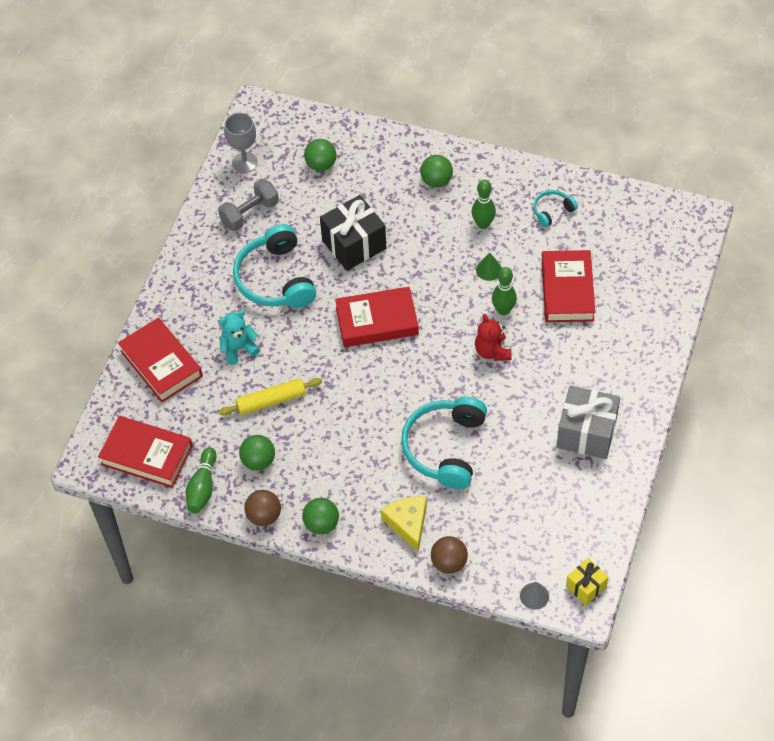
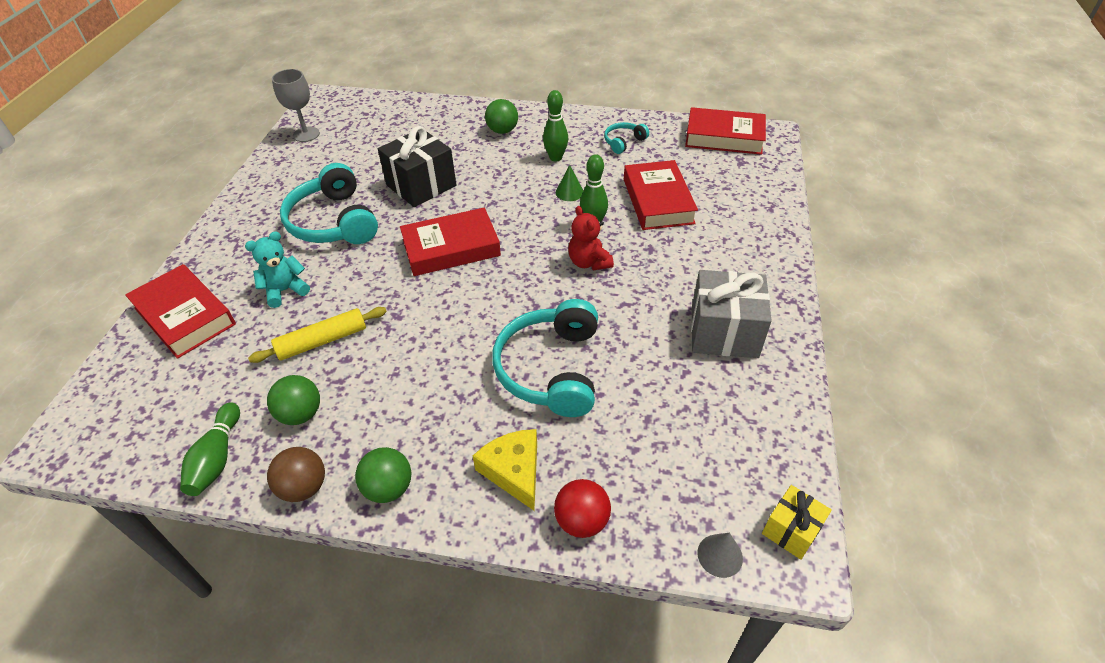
camera: 10 degrees left, 10 degrees down
red book [98,416,193,488] -> red book moved to [685,107,766,155]
grey dumbbell [218,179,279,231] -> none
green ball [304,139,336,171] -> none
brown ball [431,536,468,574] -> red ball [554,479,611,538]

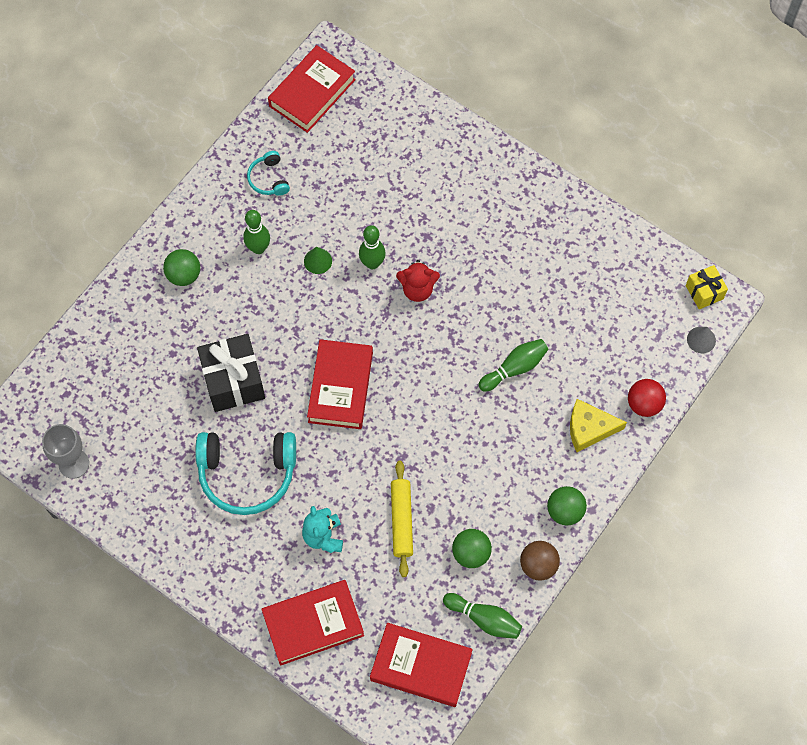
camera: 65 degrees left, 20 degrees up
turquoise headphones [492,299,598,417] -> green bowling pin [479,339,549,392]
red book [624,160,698,230] -> red book moved to [370,623,473,707]
grey gift [691,270,772,358] -> none

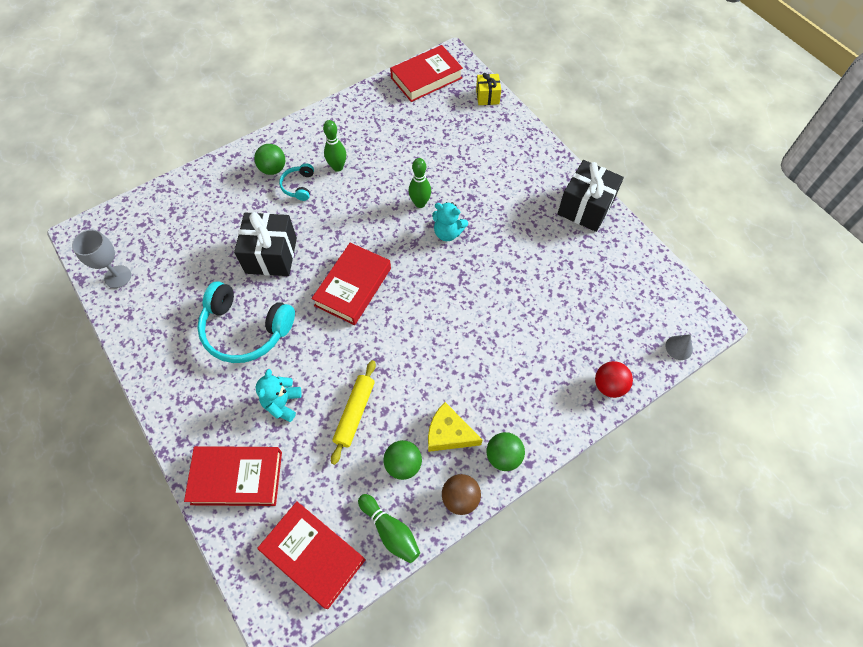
camera: 20 degrees right, 5 degrees down
turquoise headphones [247,151,290,196] -> turquoise headphones moved to [279,163,314,201]
green cone [304,247,332,274] -> none
red teddy bear [396,260,440,302] -> turquoise teddy bear [432,202,468,241]
green bowling pin [479,339,549,392] -> none
yellow cheese [570,399,627,452] -> yellow cheese moved to [428,402,482,452]
yellow gift [685,265,728,309] -> yellow gift moved to [476,73,501,105]
none -> black gift [558,160,624,232]

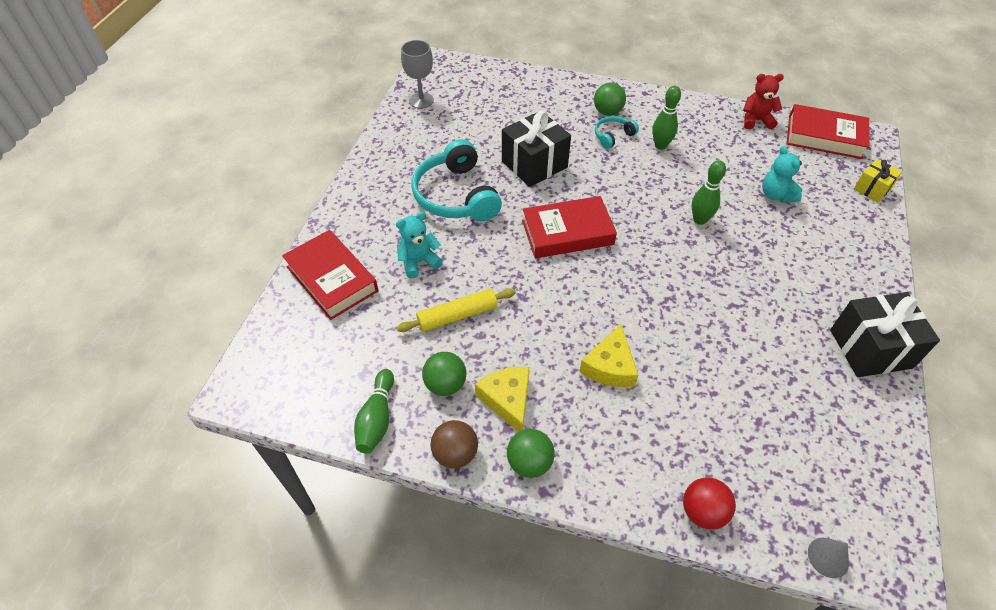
camera: 50 degrees right, 10 degrees down
red book [258,501,366,609] -> none
turquoise teddy bear [432,202,468,241] -> turquoise teddy bear moved to [762,146,802,203]
none -> yellow cheese [579,324,638,387]
none -> red teddy bear [743,74,784,129]

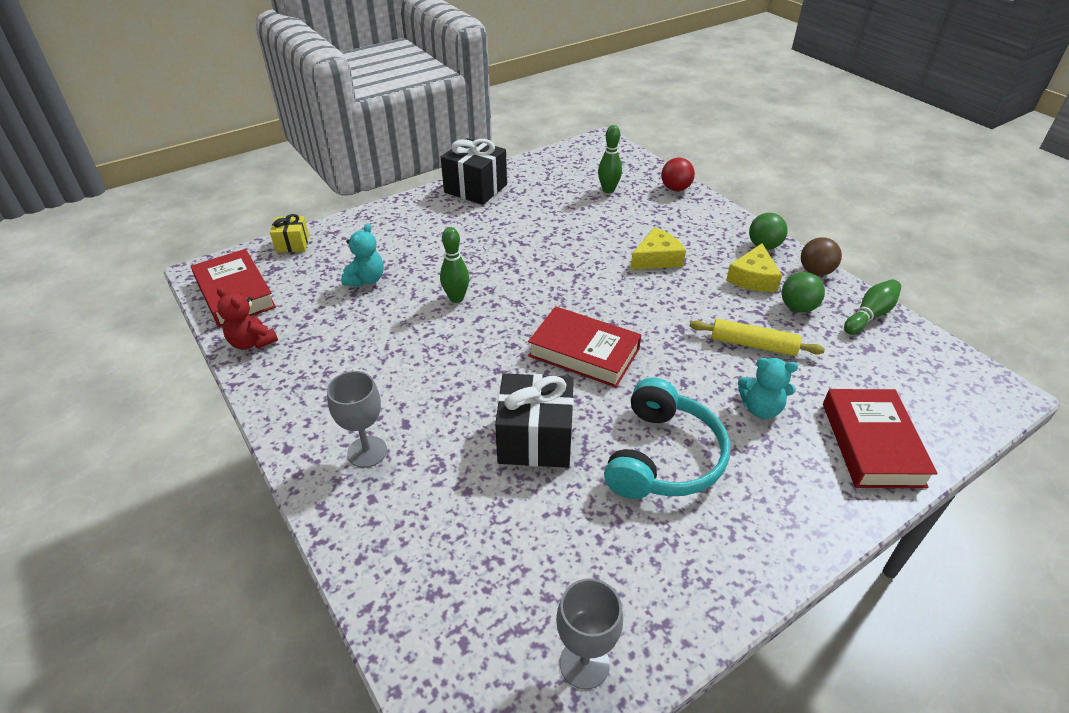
camera: 140 degrees left, 10 degrees down
green ball [594,83,626,116] -> grey goblet [327,371,387,468]
turquoise headphones [595,116,639,149] -> none
green bowling pin [652,86,681,150] -> green bowling pin moved to [598,125,622,193]
grey cone [808,538,849,578] -> none

